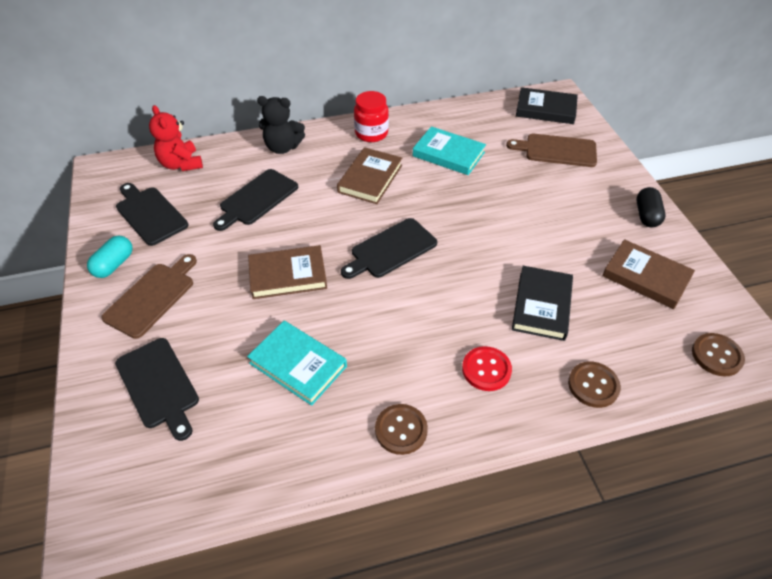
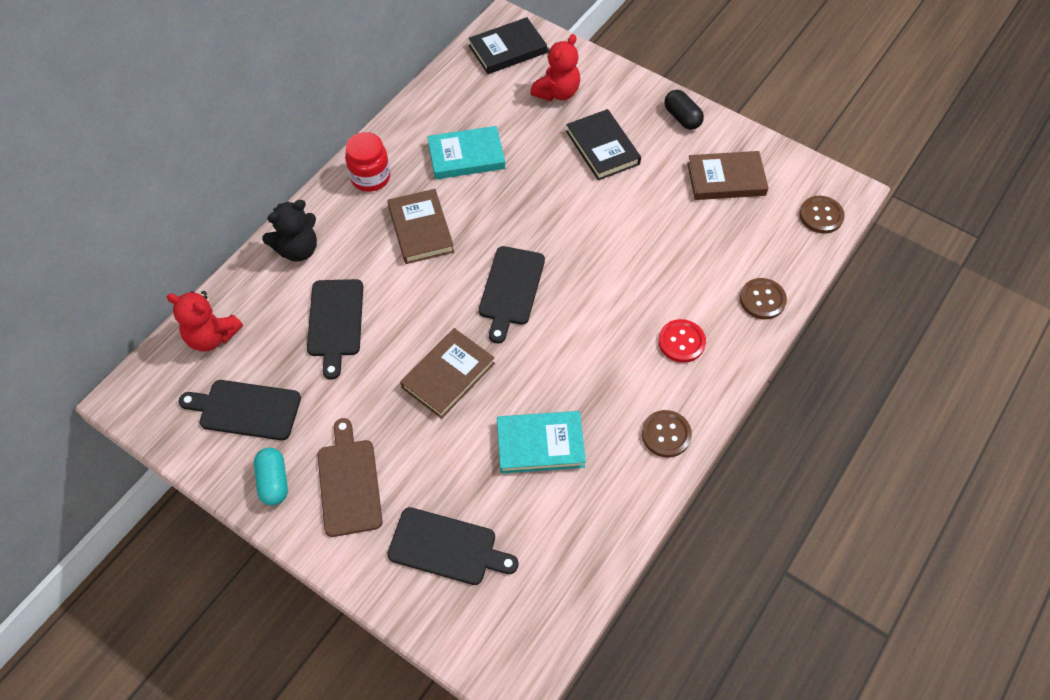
camera: 40 degrees left, 10 degrees up
brown cutting board [506,134,597,167] -> red teddy bear [530,34,580,101]
black book [512,266,573,341] -> black book moved to [566,109,641,180]

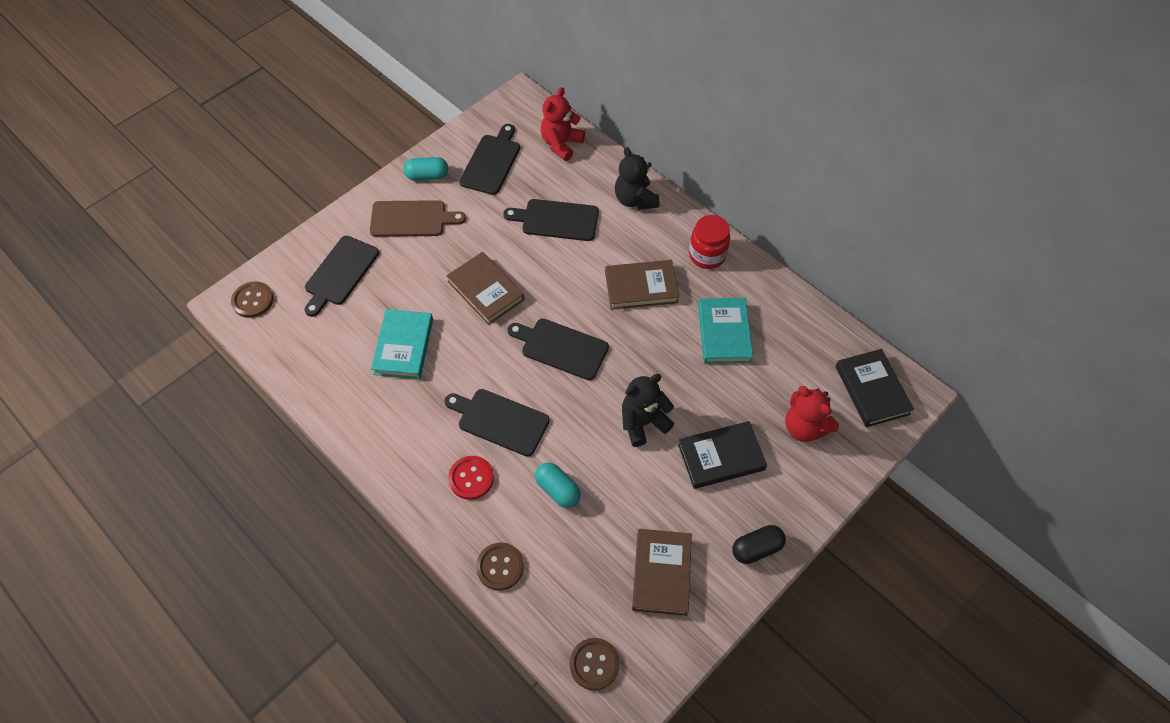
camera: 100 degrees right, 0 degrees up
brown button [642,410,692,458] -> brown button moved to [231,281,274,318]
none -> black cutting board [445,389,550,457]
none -> turquoise capsule [535,462,581,508]
none -> black teddy bear [622,374,675,447]

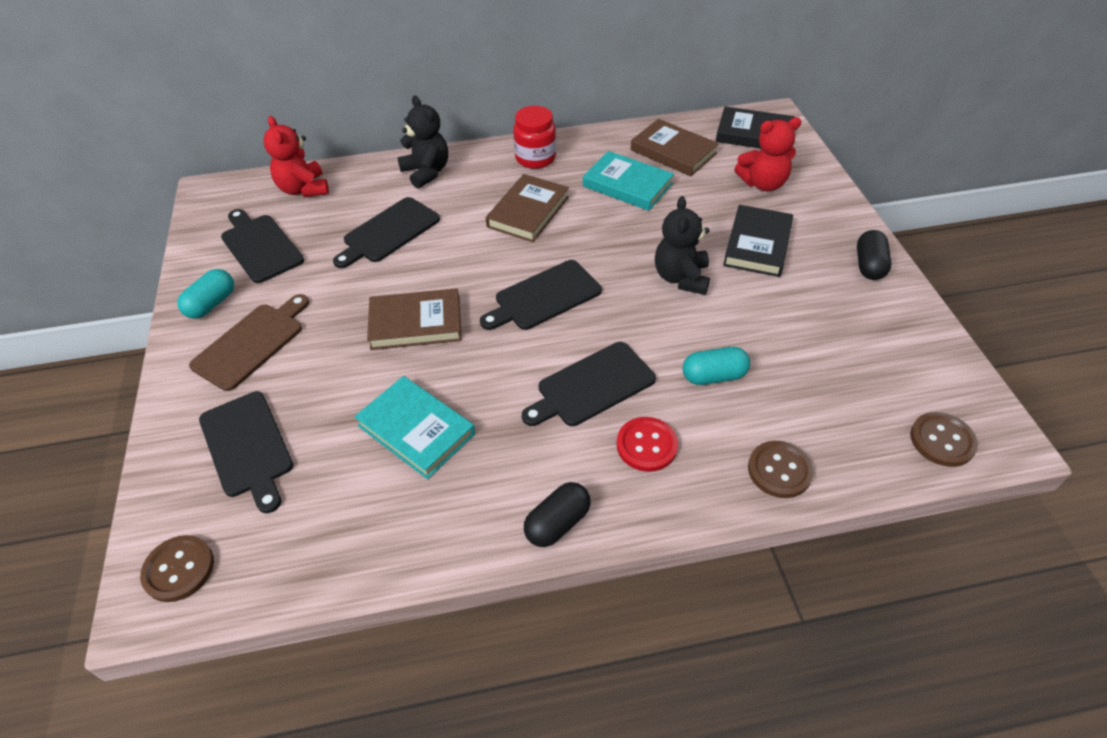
camera: 55 degrees left, 10 degrees down
black teddy bear [615,147,659,210] -> black teddy bear turned 135 degrees counterclockwise [397,96,448,189]
brown book [632,529,692,616] -> brown book moved to [631,119,719,176]
none -> black capsule [524,482,591,547]

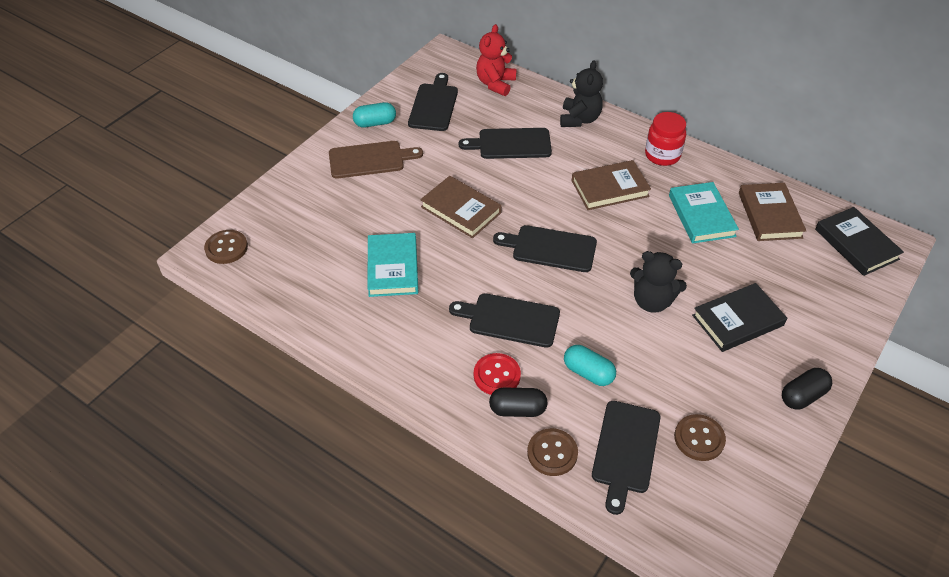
camera: 45 degrees right, 0 degrees up
black cutting board [199,391,293,513] -> black cutting board moved to [592,401,660,515]
black capsule [524,482,591,547] -> black capsule moved to [489,388,548,417]
black teddy bear [655,196,710,295] -> black teddy bear turned 120 degrees counterclockwise [630,251,687,313]
red teddy bear [734,117,801,191] -> none
brown button [910,412,978,467] -> brown button moved to [674,414,726,461]

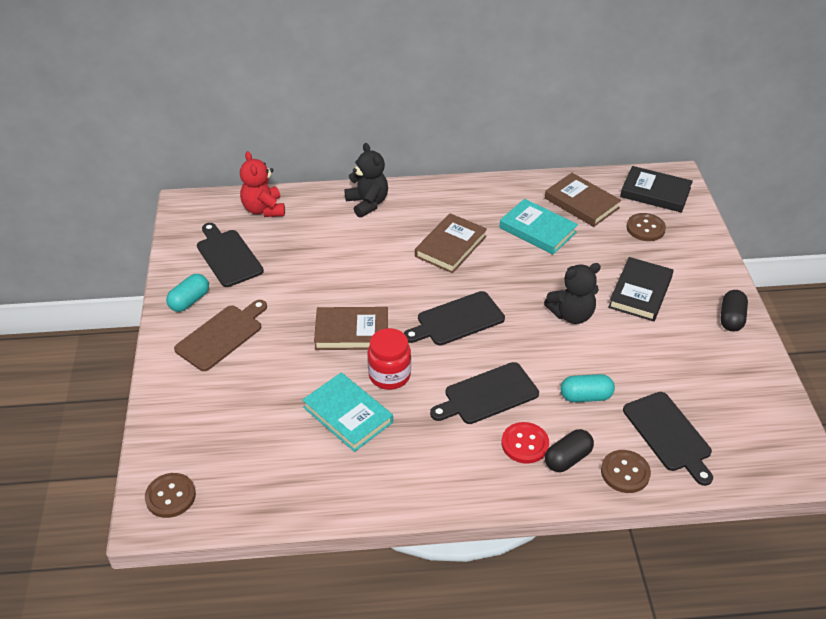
camera: 40 degrees left, 5 degrees down
black cutting board [459,128,552,159] -> none
red jar [645,112,686,166] -> red jar moved to [367,328,411,390]
brown button [674,414,726,461] -> brown button moved to [627,213,666,241]

